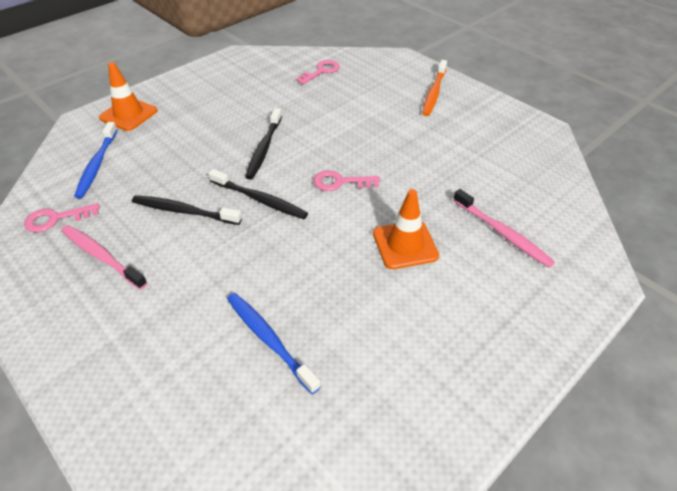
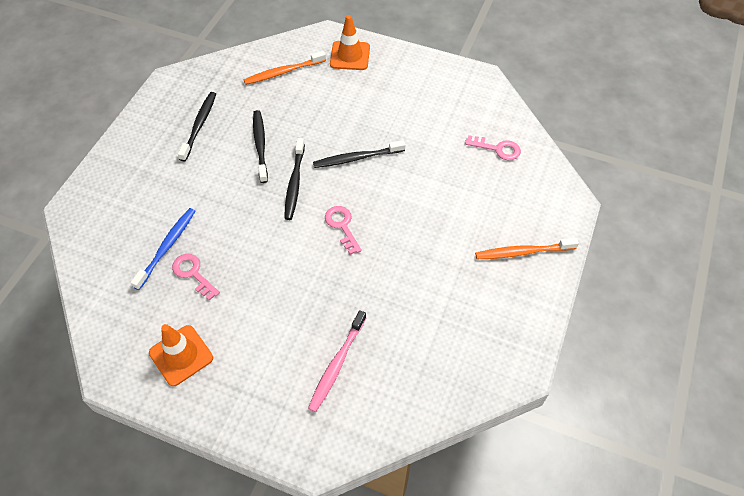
camera: 65 degrees right, 10 degrees up
pink key [24,203,100,232] -> pink key moved to [172,254,220,301]
pink toothbrush [61,225,147,290] -> black toothbrush [178,92,216,161]
blue toothbrush [74,122,118,198] -> orange toothbrush [244,51,326,85]
orange traffic cone [373,189,439,269] -> orange traffic cone moved to [149,324,213,386]

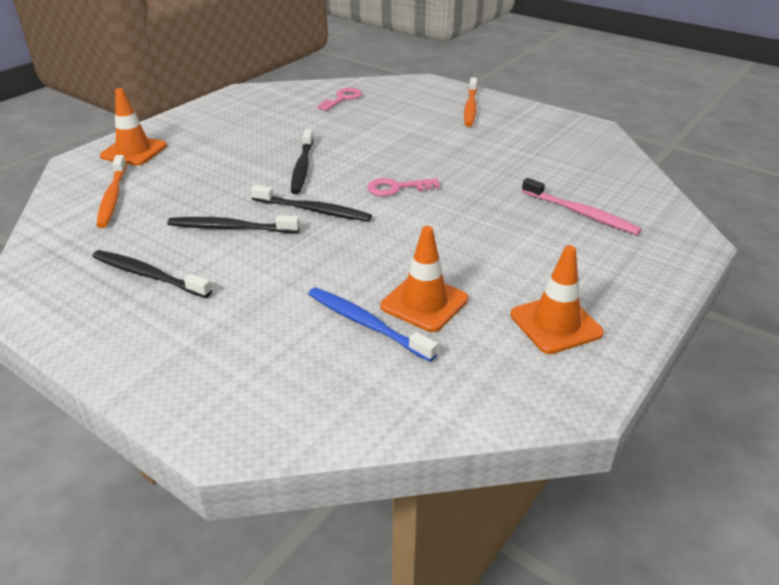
camera: 75 degrees left, 20 degrees down
pink key [172,254,220,301] -> orange traffic cone [380,226,468,332]

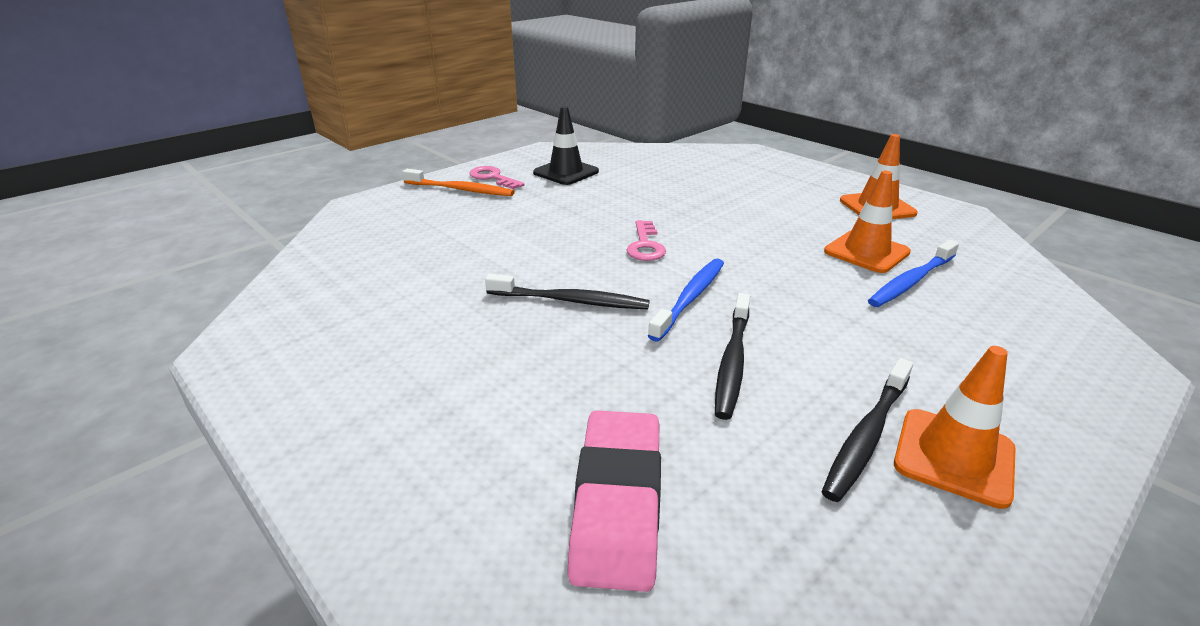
camera: 80 degrees left, 5 degrees down
orange toothbrush [97,155,127,228] -> pink eraser [568,410,661,592]
orange traffic cone [100,88,167,166] -> orange traffic cone moved to [894,346,1016,509]
black toothbrush [251,185,372,221] -> blue toothbrush [648,259,724,342]
pink key [317,88,362,111] -> pink key moved to [470,166,525,189]
pink toothbrush [522,178,642,235] -> none
none -> black traffic cone [533,106,599,185]

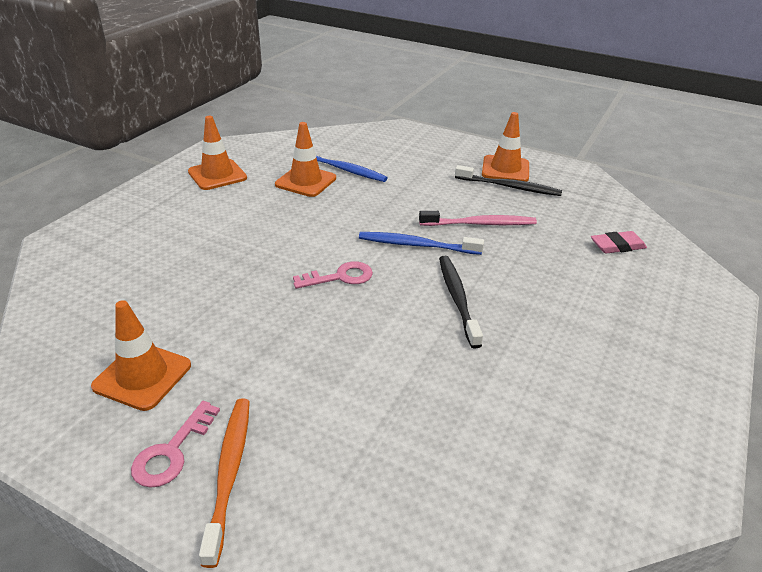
camera: 110 degrees left, 5 degrees up
black traffic cone [533,106,599,185] -> orange traffic cone [91,300,191,411]
pink eraser [568,410,661,592] -> pink eraser [591,231,647,254], size x0.56
black toothbrush [715,293,750,420] -> pink toothbrush [419,211,537,226]

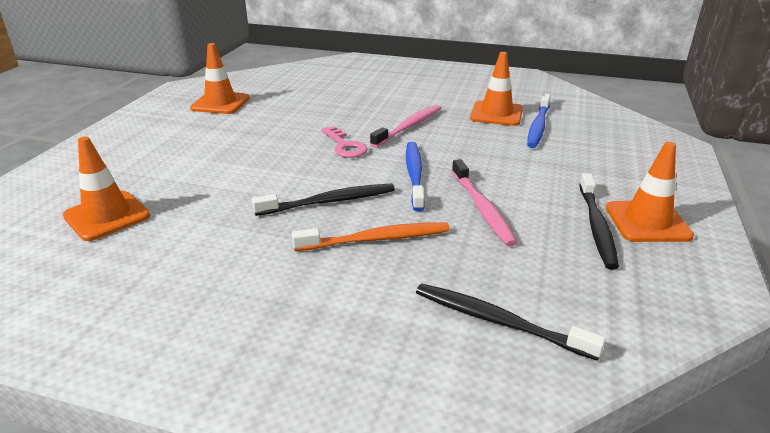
camera: 80 degrees right, 5 degrees down
pink key [131,401,220,488] -> none
orange traffic cone [188,116,247,190] -> orange traffic cone moved to [63,137,150,241]
orange toothbrush [199,399,250,568] -> orange toothbrush moved to [292,222,450,251]
pink eraser [591,231,647,254] -> black toothbrush [416,284,606,361]
none -> pink toothbrush [370,105,441,148]

